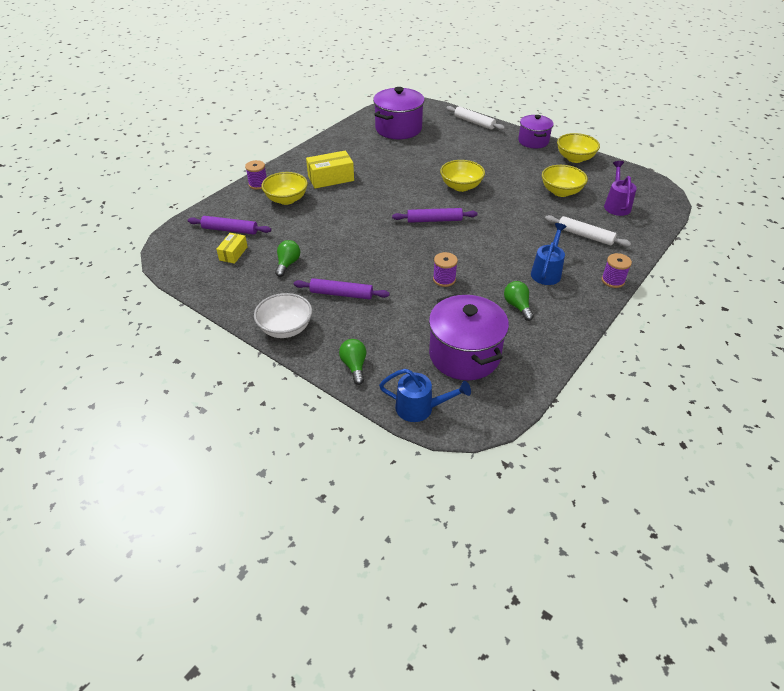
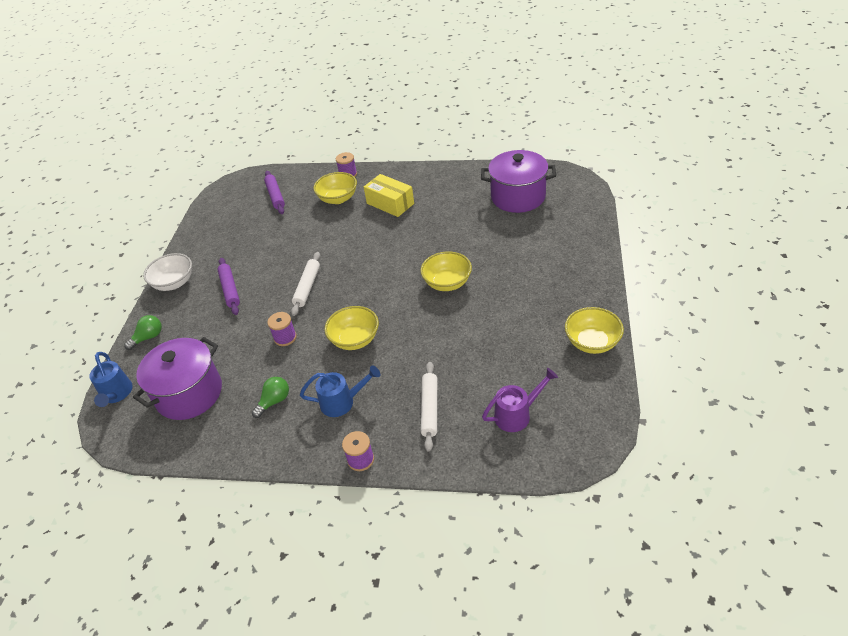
camera: 65 degrees right, 0 degrees up
yellow box [216,233,248,264] -> none
green light bulb [275,240,300,277] -> none
purple rolling pin [392,208,478,223] -> none
white rolling pin [446,106,505,130] -> white rolling pin moved to [291,252,320,316]
purple pot [518,115,553,149] -> none
yellow bowl [542,165,588,197] -> yellow bowl moved to [324,306,379,350]

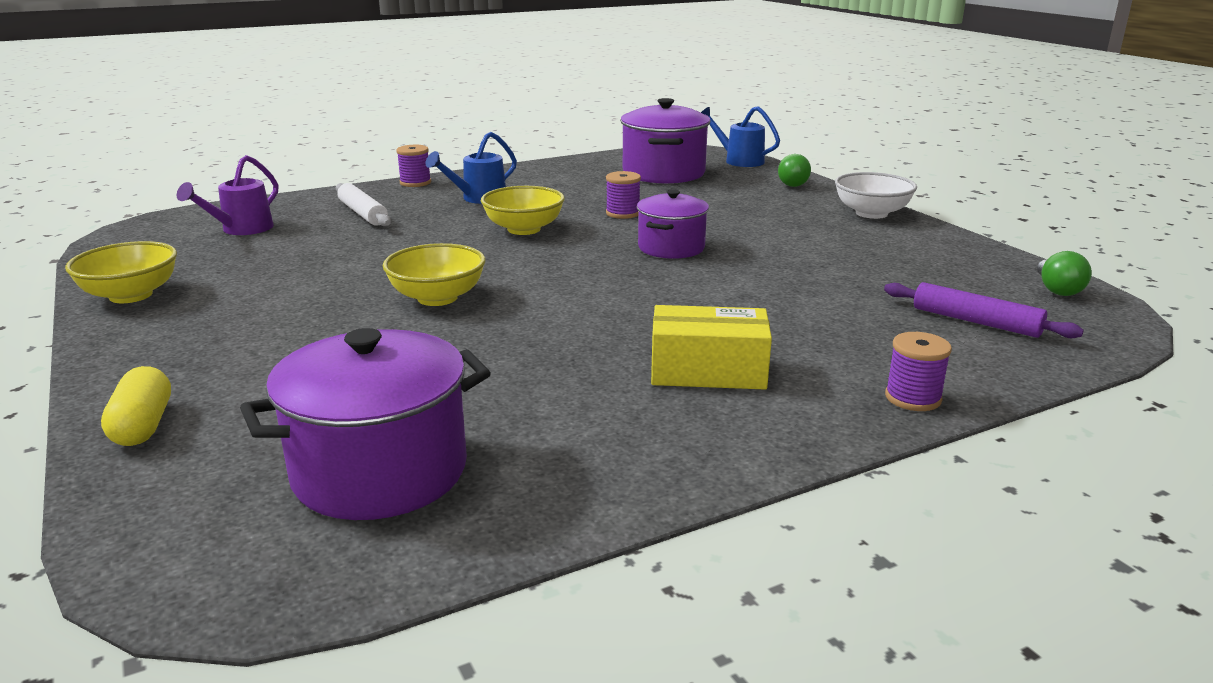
camera: 140 degrees right, 20 degrees down
purple rolling pin [217,258,240,315] -> none
green light bulb [252,377,289,418] -> green light bulb moved to [1037,251,1092,296]
white rolling pin [291,252,320,316] -> purple pot [637,189,709,259]
yellow bowl [313,172,357,204] -> none
none -> yellow capsule [101,366,171,446]

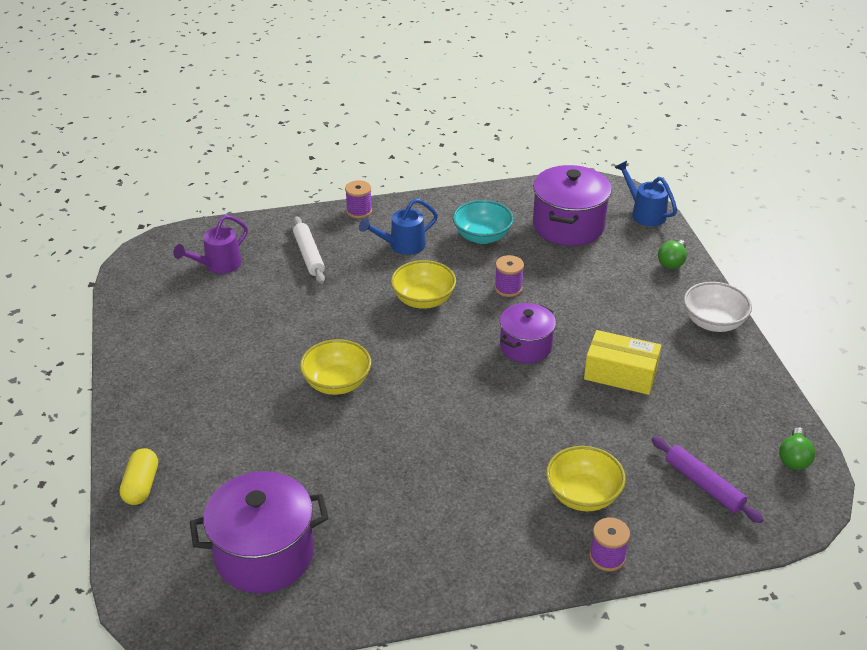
camera: 15 degrees right, 15 degrees up
yellow bowl [65,241,177,303] -> yellow bowl moved to [546,446,626,512]
yellow box [651,305,772,390] -> yellow box moved to [584,330,661,395]
none -> turquoise bowl [453,200,514,244]

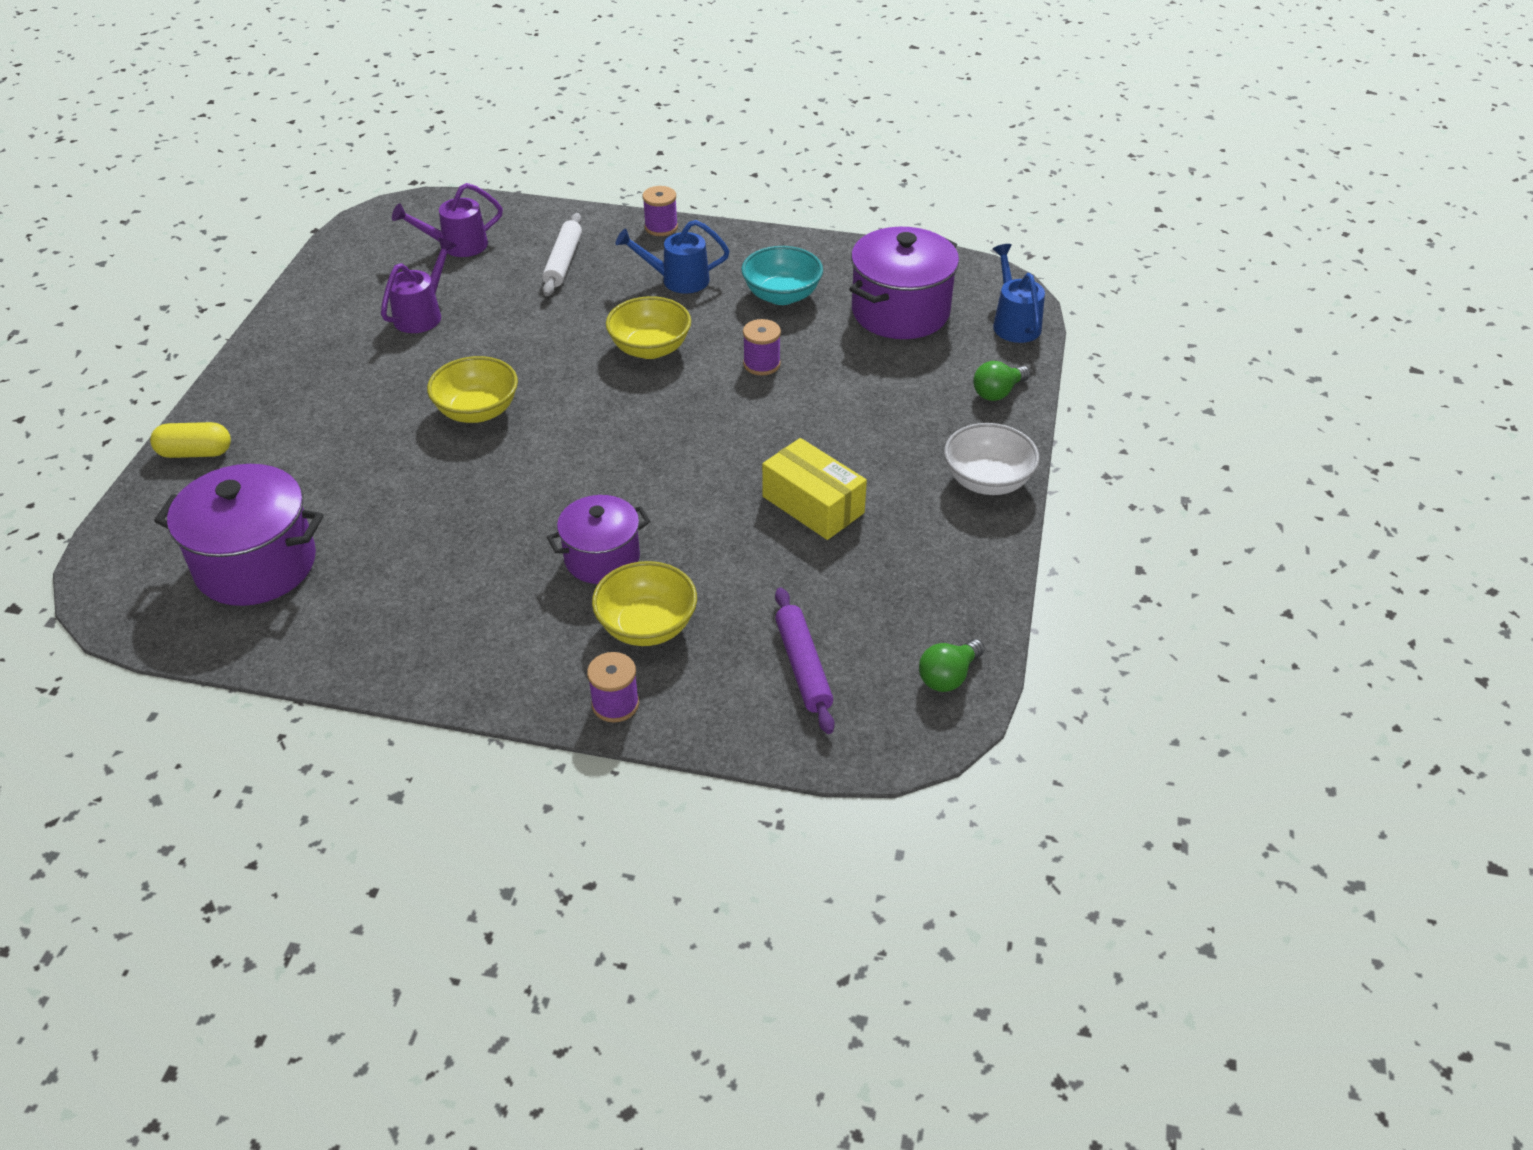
camera: 25 degrees right, 5 degrees up
yellow capsule [120,448,158,505] -> yellow capsule turned 60 degrees clockwise [150,422,231,458]
purple pot [500,303,556,363] -> purple pot moved to [547,495,650,584]
none -> purple watering can [381,237,457,333]

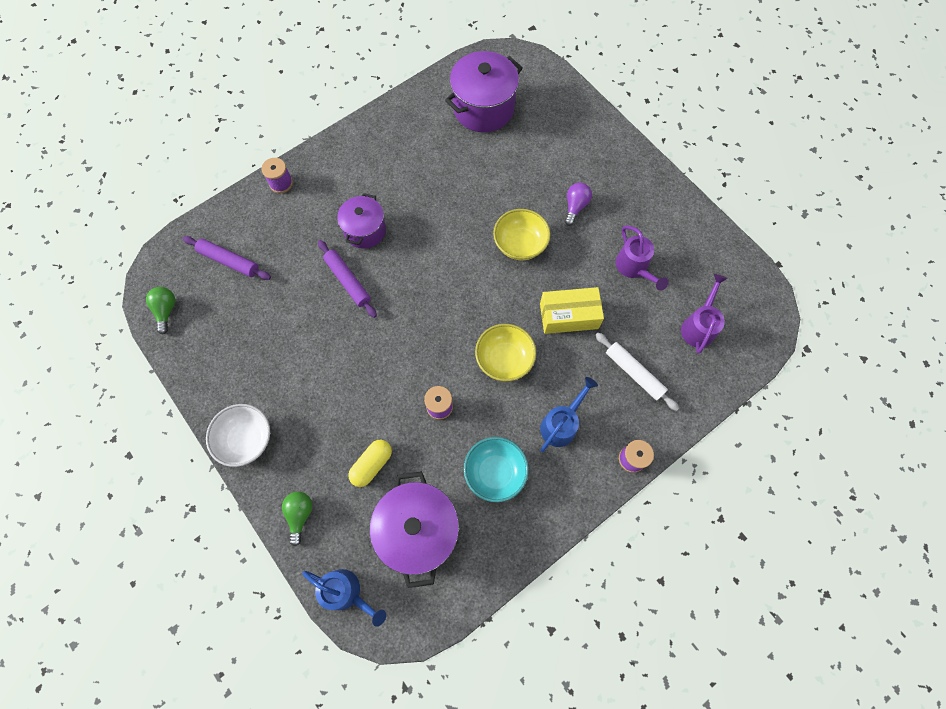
camera: 130 degrees right, 25 degrees up
yellow capsule [150,422,231,458] -> yellow capsule moved to [348,440,392,487]
yellow bowl [592,561,697,646] -> none
yellow box [762,438,867,540] -> yellow box moved to [540,287,604,334]
none -> purple rolling pin [318,240,377,318]
none -> purple light bulb [565,183,592,226]

